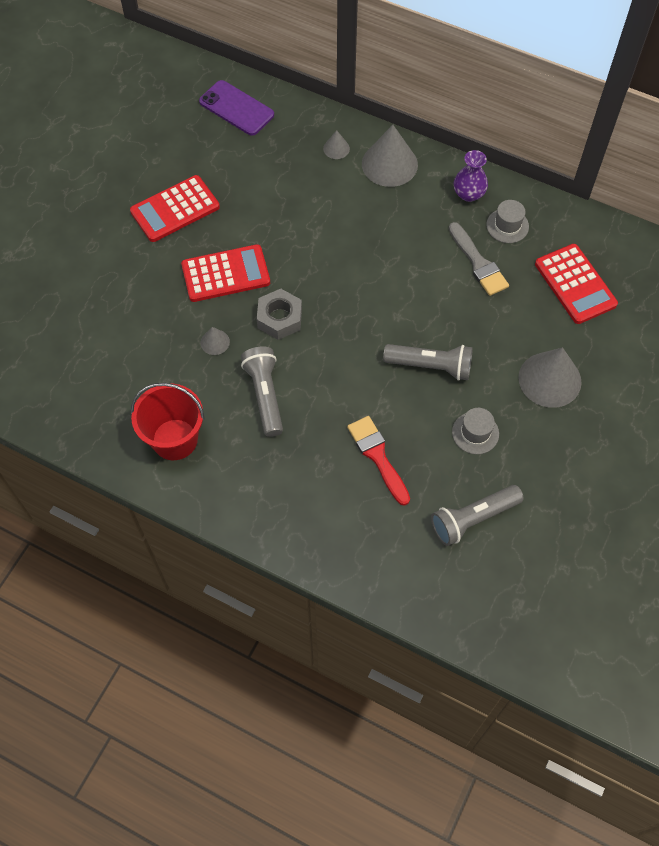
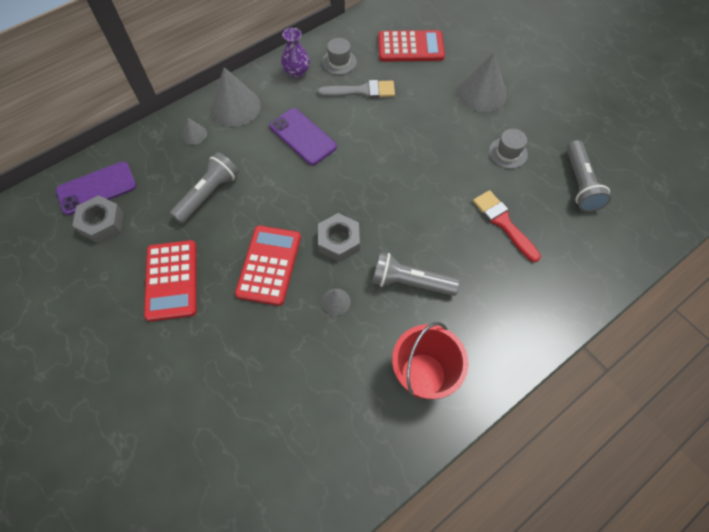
camera: 65 degrees left, 0 degrees up
red brush [347,416,410,506] -> red brush turned 60 degrees clockwise [473,190,541,262]
grey flashlight [383,344,473,381] -> grey flashlight moved to [170,152,239,223]
none -> grey nut [72,195,123,243]
none -> purple phone [270,108,337,165]

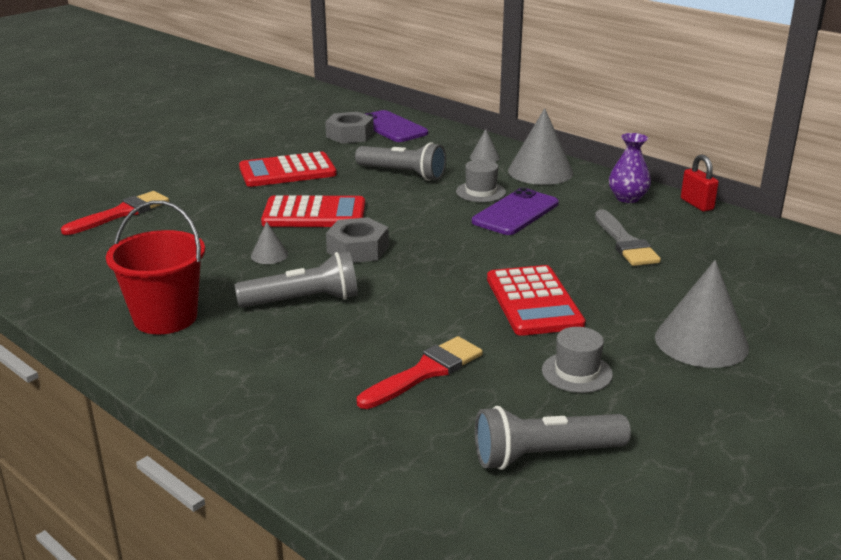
camera: 80 degrees right, 35 degrees down
grey hat [322,38,357,75] -> grey hat moved to [456,159,506,202]
grey flashlight [372,252,460,296] -> grey flashlight turned 75 degrees clockwise [235,252,358,308]
red calculator [378,30,445,61] -> red calculator moved to [487,265,585,336]
none -> red brush [61,191,169,235]
none -> red padlock [681,154,719,212]

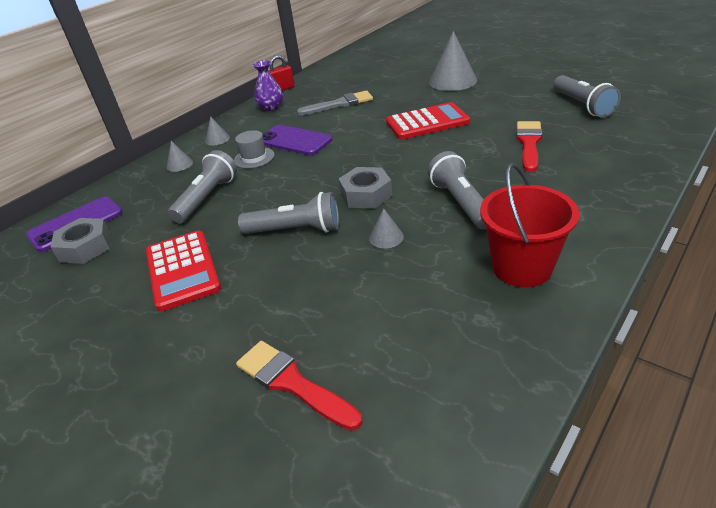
camera: 90 degrees left, 10 degrees up
red calculator [261,195,365,227] -> grey flashlight [238,192,339,234]
red brush [357,336,483,409] -> red brush turned 60 degrees clockwise [516,121,542,172]
grey cone [508,108,574,185] -> grey cone [205,116,230,146], size x0.47
grey hat [542,327,613,393] -> none

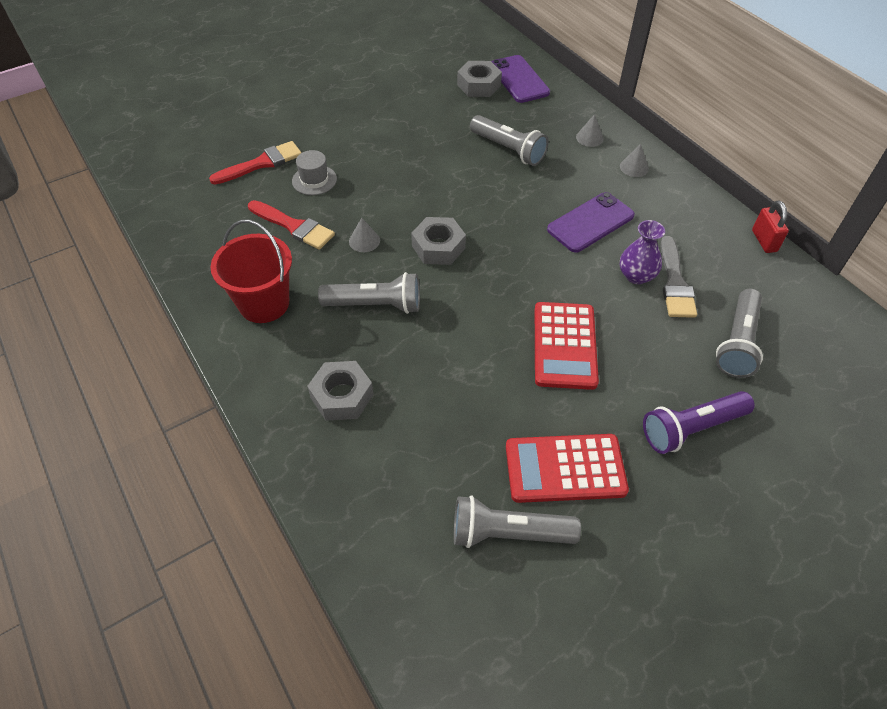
camera: 105 degrees right, 15 degrees up
red calculator [146,231,221,312] -> red calculator moved to [506,434,629,503]
grey hat [234,130,275,169] -> grey hat moved to [292,150,337,195]
grey flashlight [238,192,339,234] -> grey flashlight moved to [716,289,763,378]
purple vase [252,60,283,111] -> purple vase moved to [620,220,665,284]
grey cone [429,31,477,91] -> purple flashlight [643,391,755,454]
red brush [516,121,542,172] -> red brush moved to [248,200,335,249]
none -> grey nut [307,361,374,421]

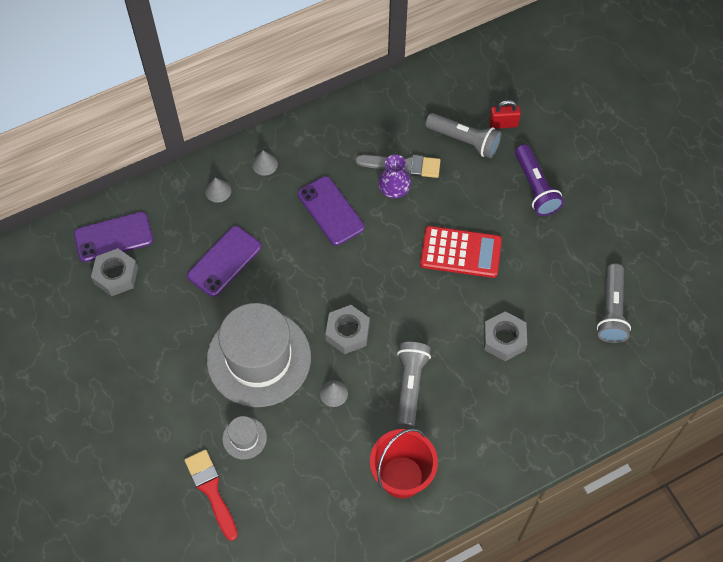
camera: 85 degrees left, 10 degrees up
red brush [248,200,335,249] -> none
grey nut [307,361,374,421] -> grey nut moved to [484,311,527,361]
grey flashlight [470,115,549,166] -> purple phone [187,226,261,297]
red calculator [506,434,629,503] -> none
red padlock [752,200,789,253] -> red padlock moved to [489,100,521,129]
none -> grey hat [207,303,311,407]

